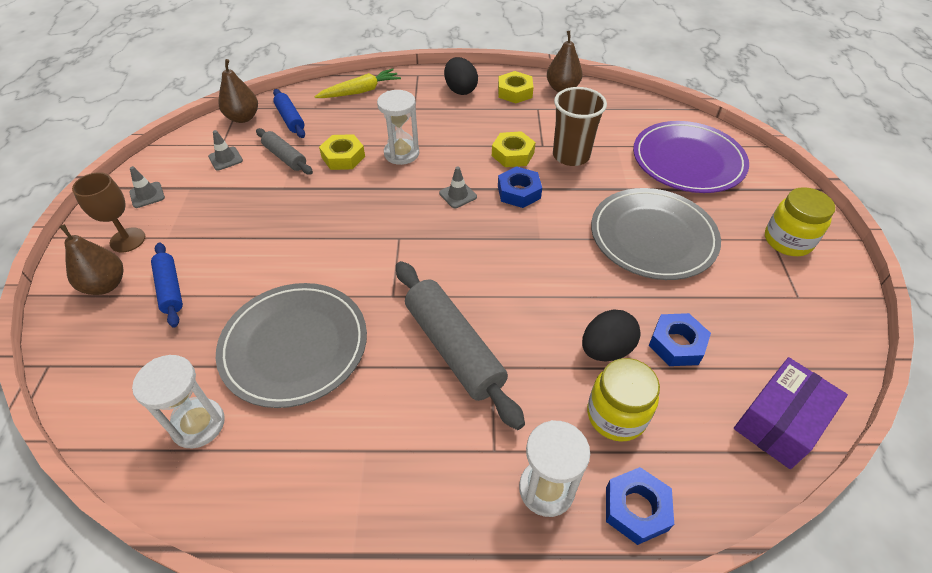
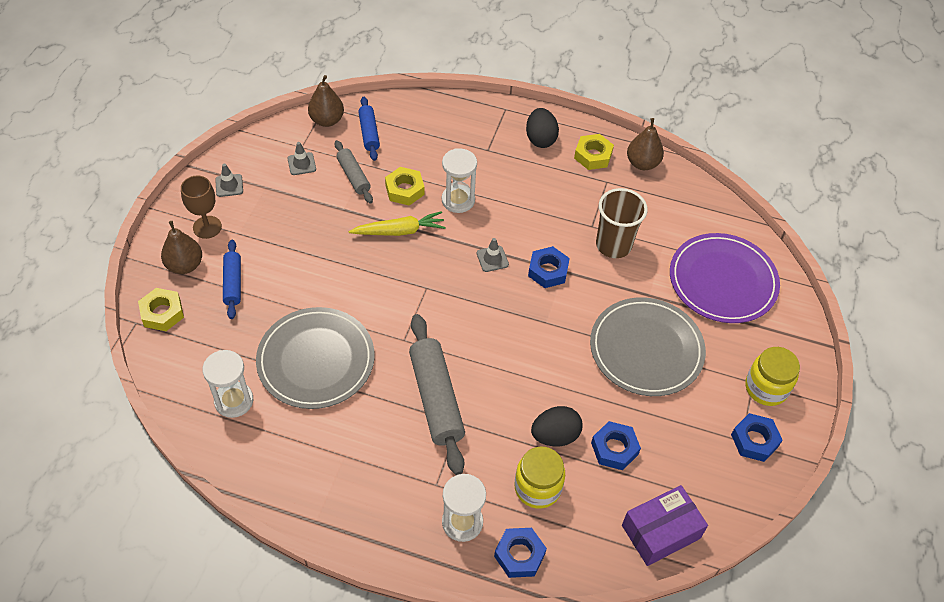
camera: 15 degrees right, 5 degrees up
yellow carrot [314,68,401,98] -> yellow carrot moved to [349,211,446,236]
yellow nut [492,131,536,167] -> yellow nut moved to [138,288,184,331]
none -> blue nut [731,413,783,462]

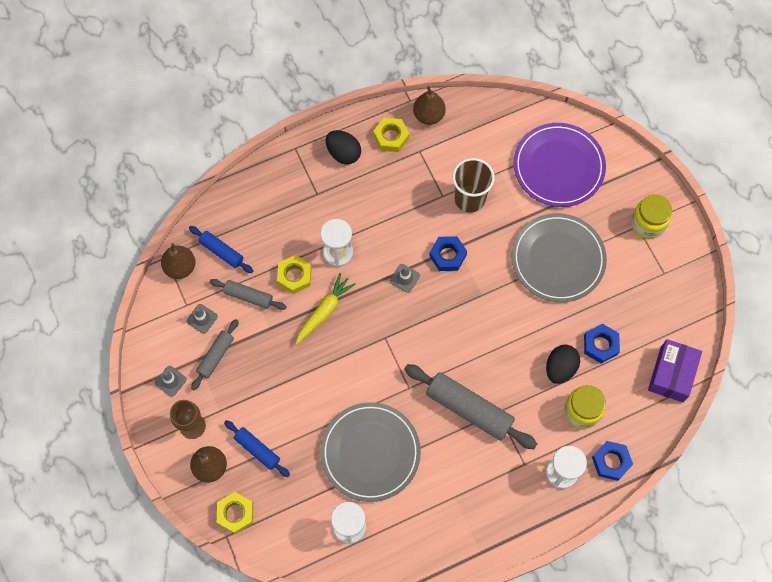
camera: 40 degrees left, 15 degrees up
blue nut [731,413,783,462] -> none
none -> grey rolling pin [191,319,239,390]

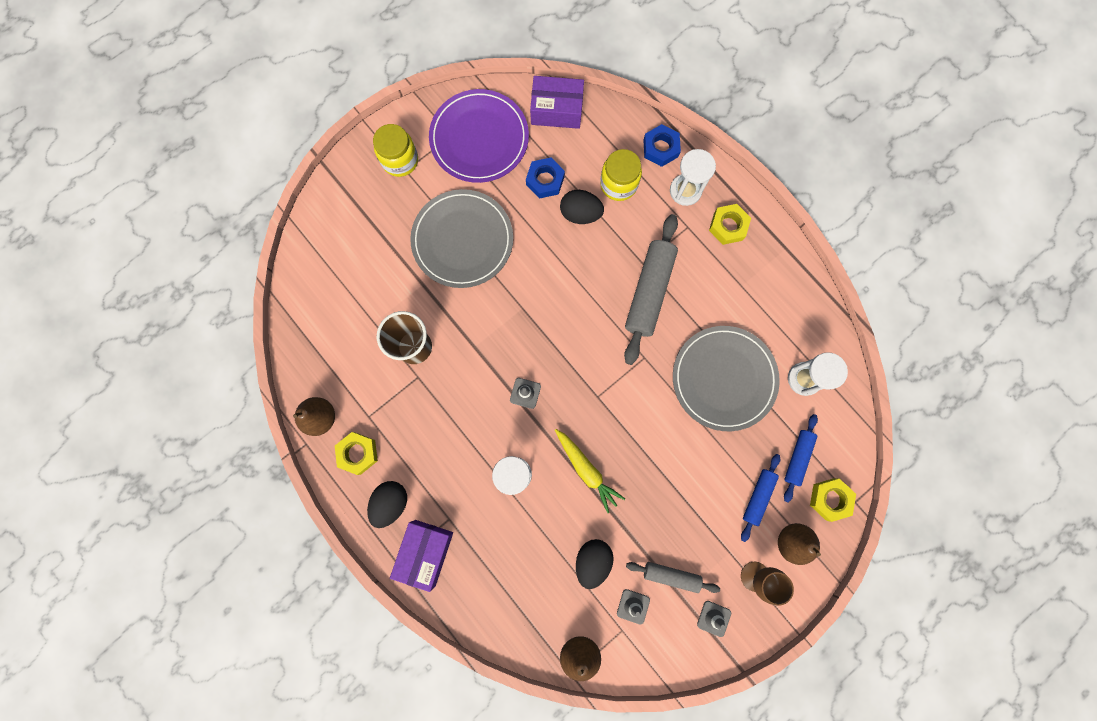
camera: 105 degrees left, 10 degrees up
blue rolling pin [189,226,253,273] -> blue rolling pin moved to [784,414,818,503]
grey rolling pin [210,279,287,310] -> black egg [576,539,614,589]
yellow nut [277,255,312,294] -> yellow nut moved to [709,204,751,245]
yellow carrot [295,273,356,345] -> yellow carrot turned 150 degrees counterclockwise [555,429,625,513]
blue nut [429,236,467,271] -> none
purple plate [513,123,606,207] -> purple plate moved to [429,89,529,183]
none -> purple box [390,520,453,592]

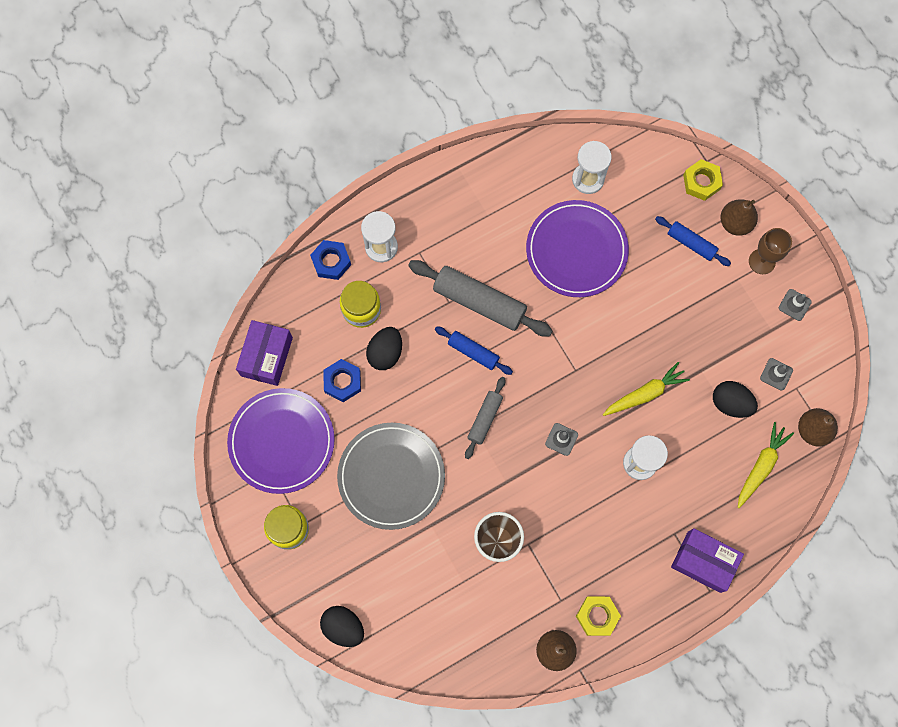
camera: 80 degrees left, 5 degrees down
black egg [367,481,407,528] -> black egg moved to [320,606,364,647]
grey rolling pin [626,562,720,593] -> grey rolling pin moved to [465,377,505,459]
grey plate [673,326,780,431] -> purple plate [526,200,629,297]
yellow nut [709,204,751,245] -> none
blue rolling pin [784,414,818,503] -> blue rolling pin moved to [435,326,513,375]
none -> yellow carrot [738,422,794,508]

